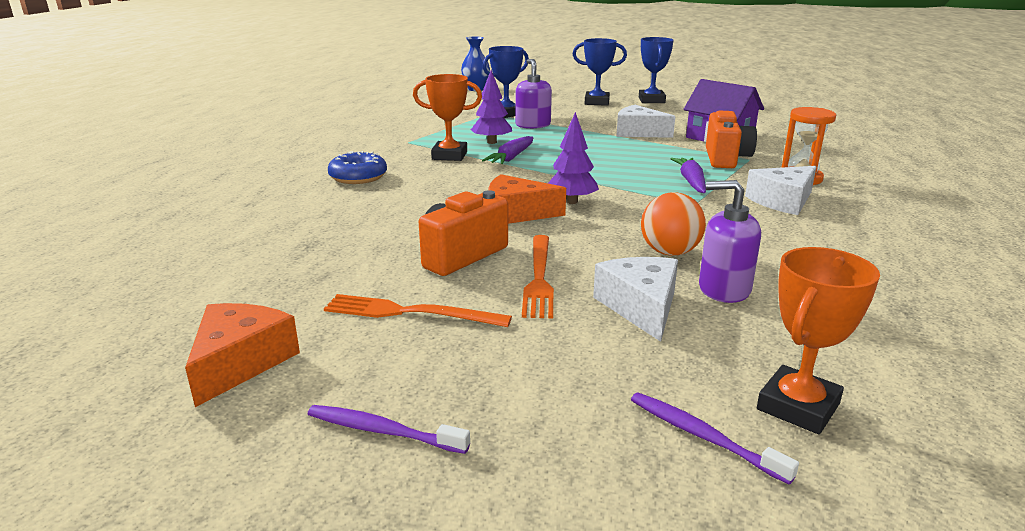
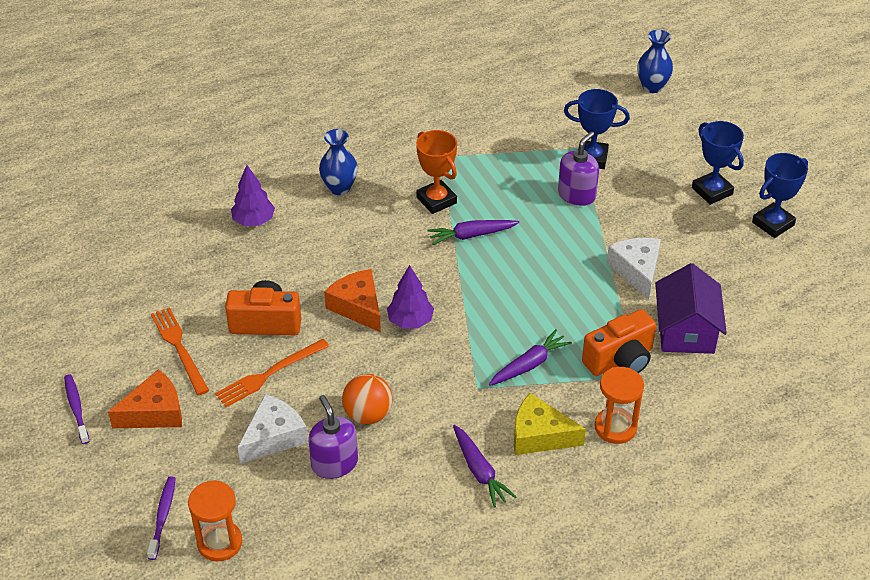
camera: 50 degrees right, 20 degrees up
orange cheese [185,303,300,407] -> orange cheese moved to [108,369,182,428]
blue donut [328,151,387,184] -> blue vase [319,129,358,195]
purple tree [471,70,512,144] -> purple tree moved to [231,165,275,226]
white cheese [745,166,817,215] -> yellow cheese [514,393,586,455]
orange trophy [757,247,880,434] -> orange hourglass [188,480,242,562]
none -> purple carrot [453,425,516,507]

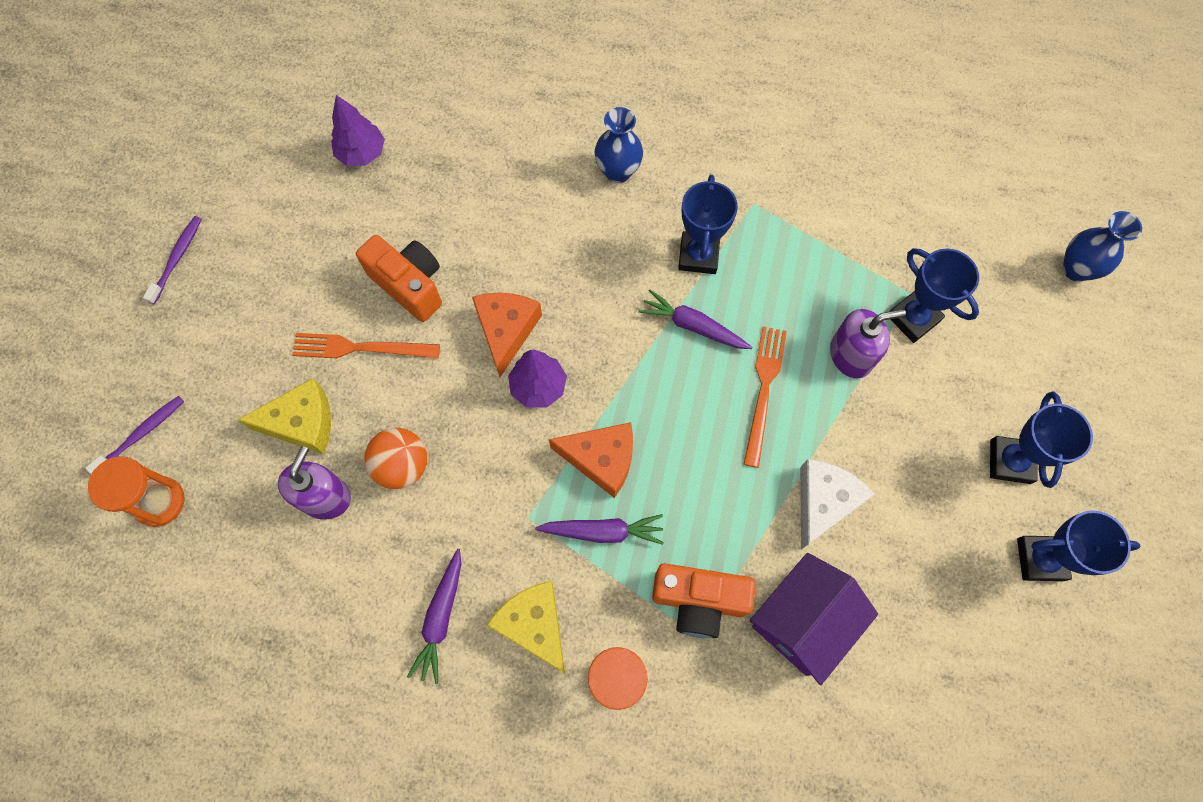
camera: 40 degrees right, 25 degrees up
orange cheese [108,369,182,428] -> orange cheese moved to [549,422,633,498]
orange fork [151,307,209,395] -> orange fork moved to [743,326,787,468]
purple tree [231,165,275,226] -> purple tree moved to [331,95,385,166]
white cheese [237,394,308,464] -> yellow cheese [238,378,331,454]
orange trophy [416,130,457,214] -> blue trophy [678,175,738,274]

